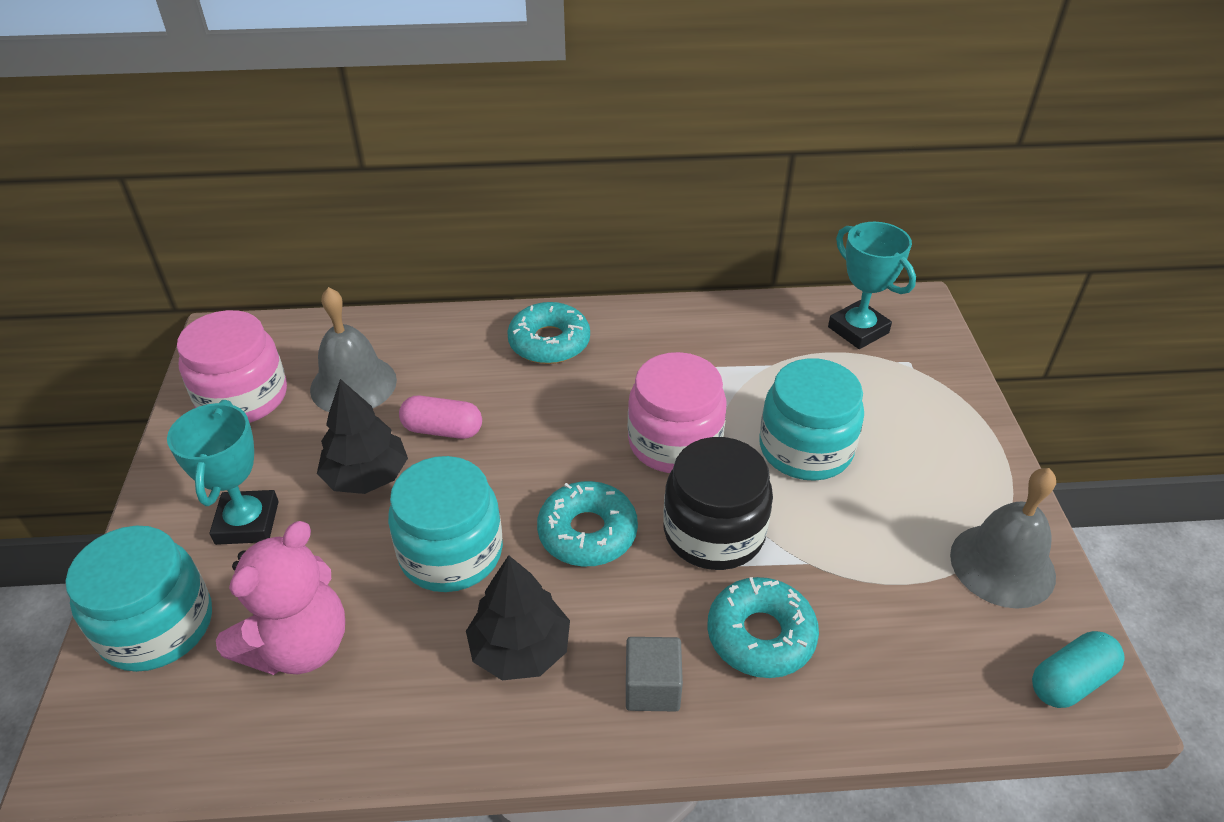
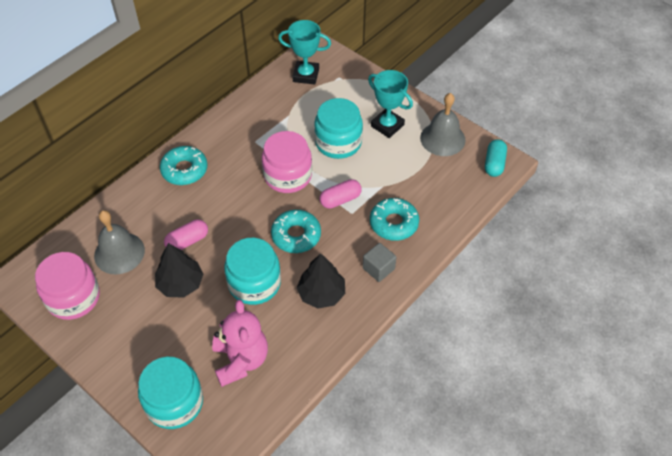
camera: 45 degrees left, 10 degrees up
turquoise trophy [167,400,279,545] -> turquoise trophy moved to [368,70,413,138]
black jar [663,437,773,570] -> pink capsule [320,179,362,209]

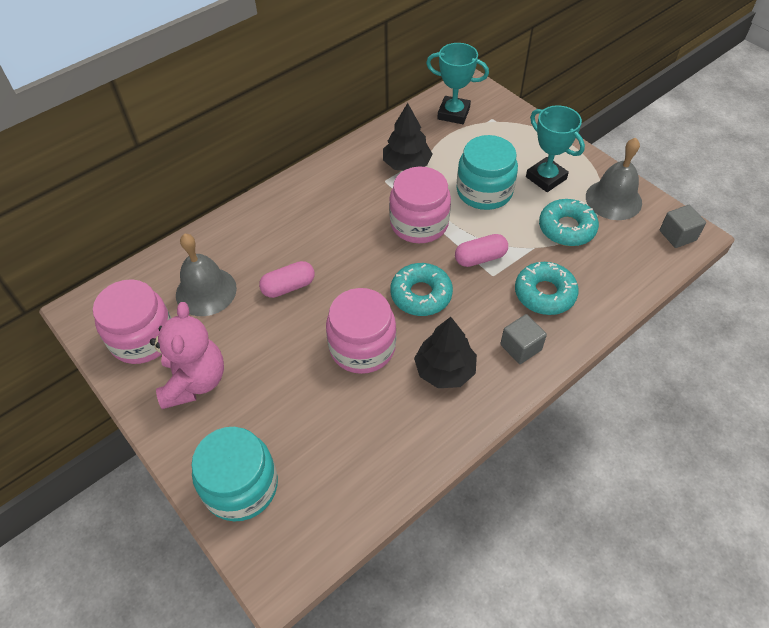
camera: 10 degrees right, 0 degrees up
black tree [155,243,203,298] -> black tree moved to [383,103,432,171]
turquoise donut [160,146,208,185] -> turquoise donut moved to [539,199,599,246]
pink teddy bear [212,300,268,387] -> pink teddy bear moved to [150,302,224,409]
turquoise jar [224,238,281,305] -> pink jar [326,288,396,374]
turquoise capsule [485,139,507,177] -> grey cube [660,205,706,248]

